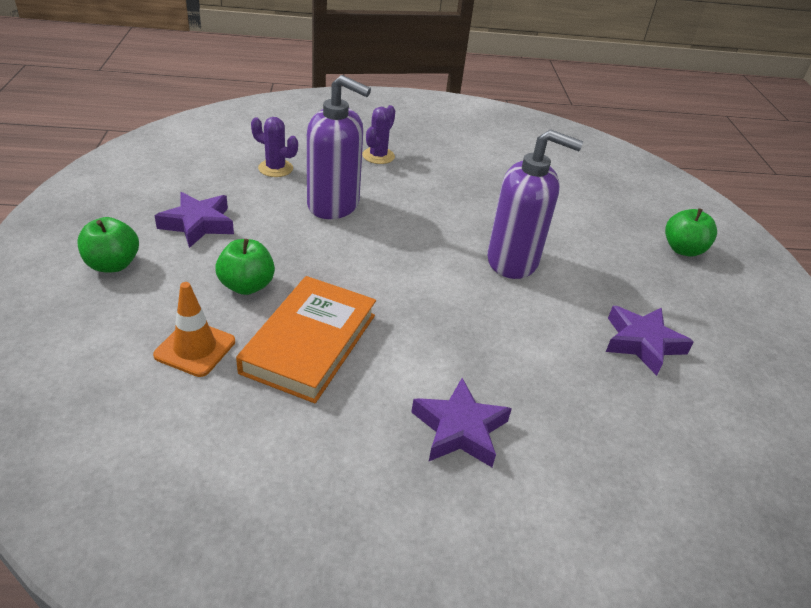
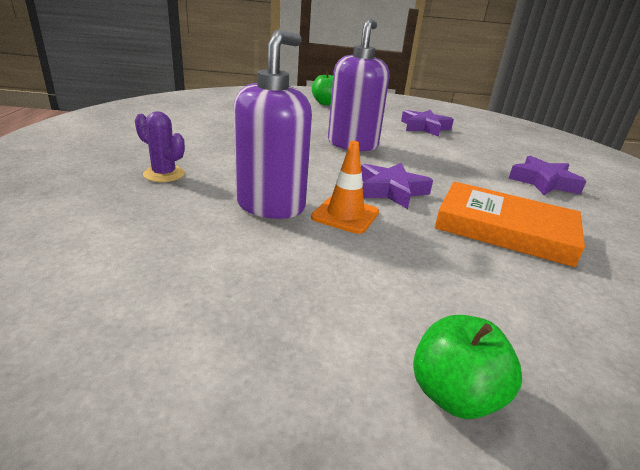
camera: 85 degrees left, 10 degrees down
orange traffic cone [153,282,235,377] -> orange traffic cone moved to [311,141,379,234]
purple star [155,192,234,248] -> purple star moved to [361,163,433,209]
green apple [215,239,275,295] -> none
purple cactus [251,117,298,177] -> none

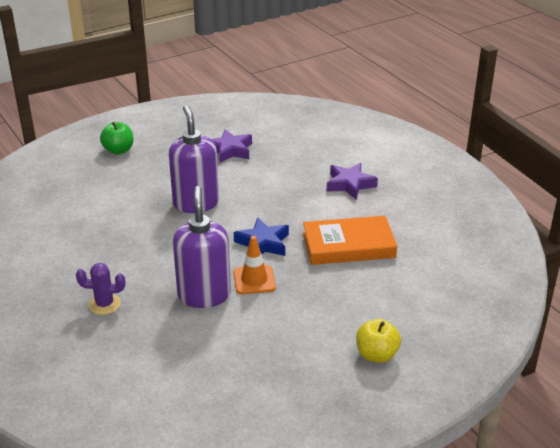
camera: 30 degrees left, 5 degrees up
purple star [361,163,433,209] -> blue star [234,217,289,256]
green apple [413,315,522,419] -> yellow apple [356,319,401,363]

